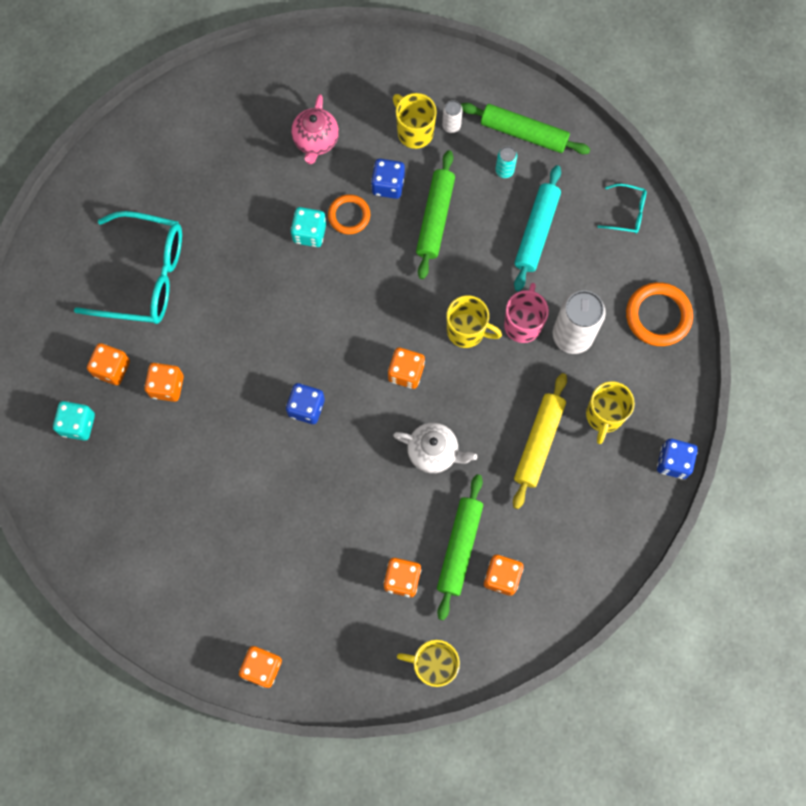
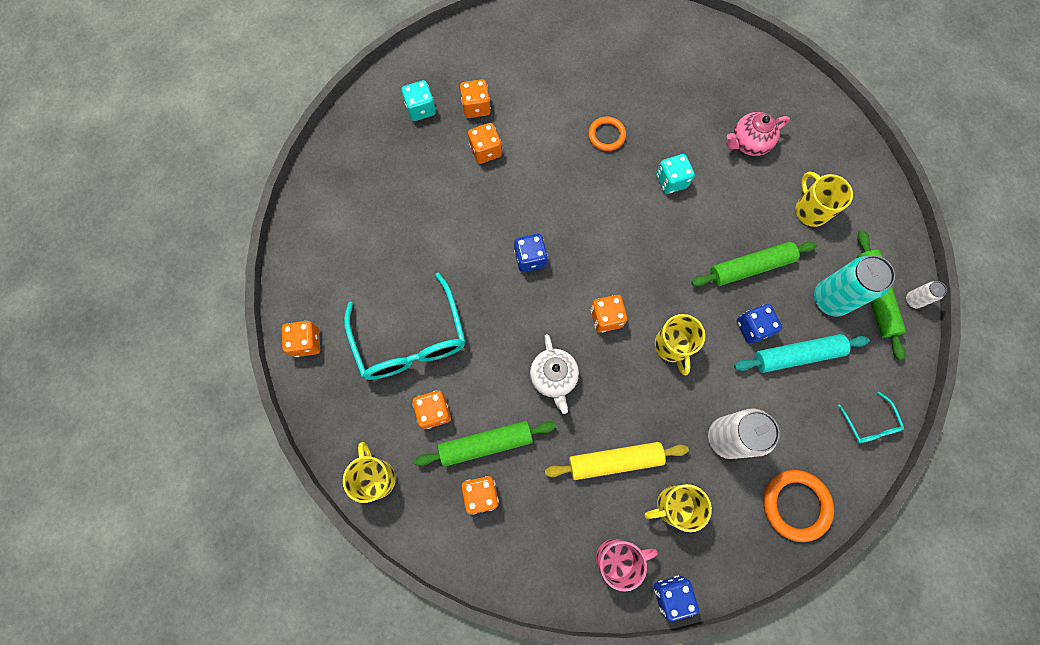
camera: 60 degrees right, 0 degrees up
turquoise glasses [74,211,182,324] -> turquoise glasses moved to [344,273,465,380]
orange ring [328,194,370,234] -> orange ring moved to [588,117,626,151]
blue dice [371,159,405,199] -> blue dice moved to [737,304,782,344]
yellow mug [393,93,437,149] -> yellow mug turned 45 degrees counterclockwise [795,172,853,227]
white can [442,100,463,133] -> white can moved to [906,281,947,308]
turquoise can [495,146,517,178] -> turquoise can [814,255,895,317], size x2.12
pink mug [504,283,549,343] -> pink mug moved to [596,539,658,591]

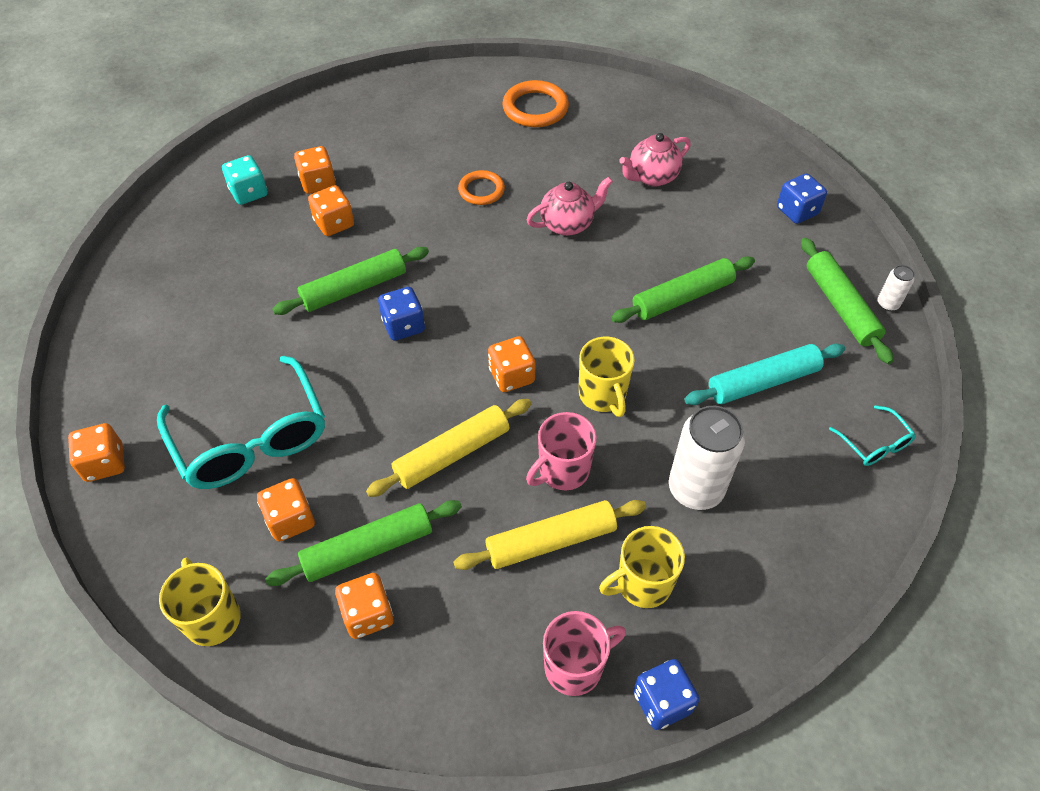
camera: 10 degrees left, 20 degrees down
white teapot [530,334,579,414] -> yellow rolling pin [366,399,531,497]
turquoise dice [656,154,695,194] -> pink teapot [527,177,613,236]
blue dice [737,304,782,344] -> blue dice moved to [777,173,827,224]
orange ring [763,470,834,542] -> orange ring moved to [502,80,569,127]
yellow mug [795,172,853,227] -> none
turquoise can [814,255,895,317] -> none
none -> green rolling pin [272,247,429,315]
none -> pink mug [526,412,597,490]

